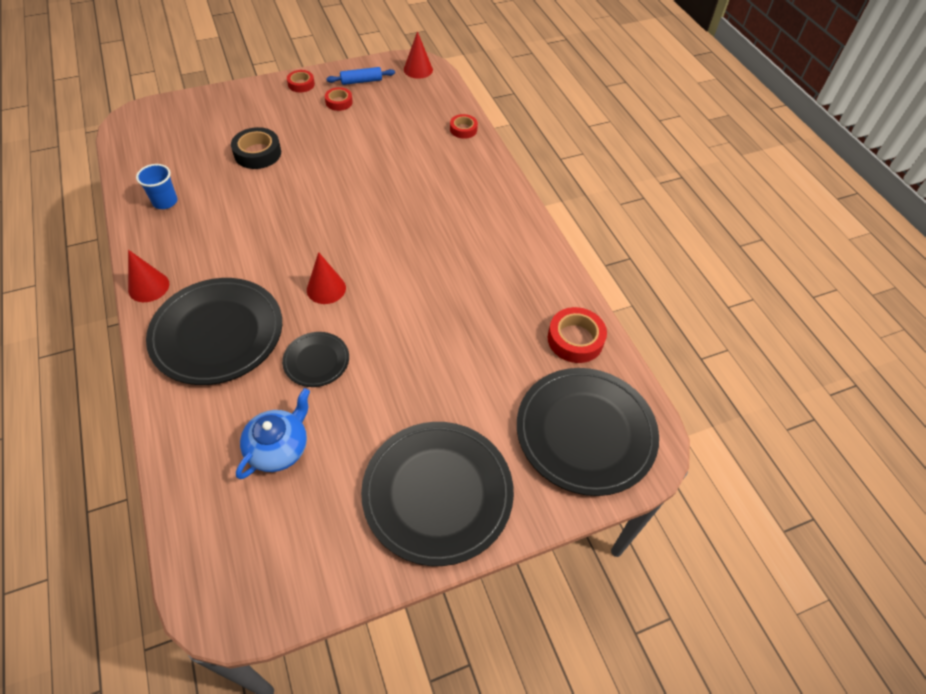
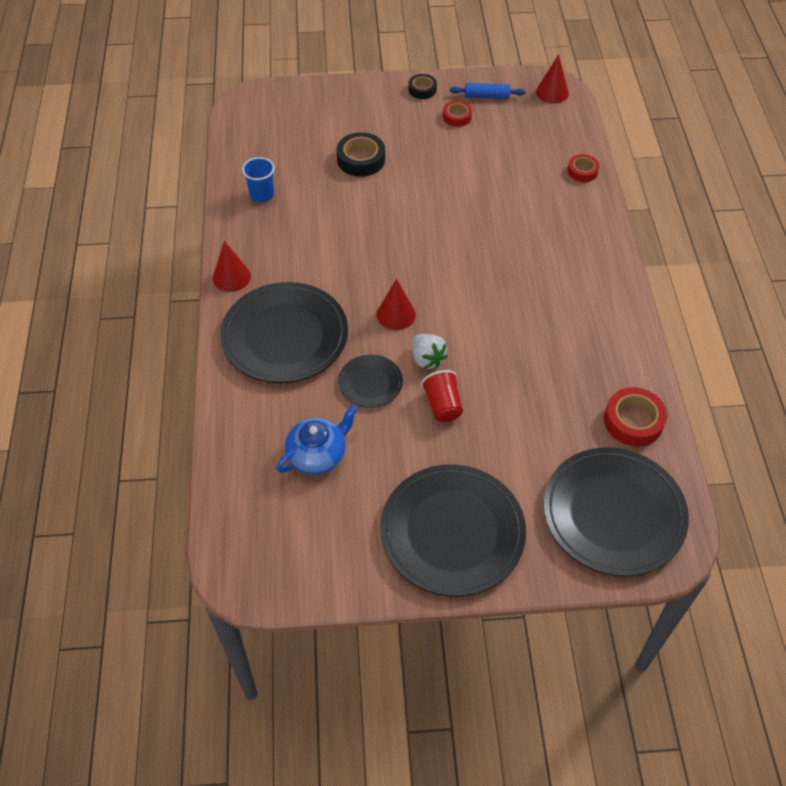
camera: 20 degrees right, 0 degrees up
red tape [287,70,315,93] -> black tape [408,74,437,99]
none -> white strawberry [412,334,448,369]
none -> red cup [421,370,463,422]

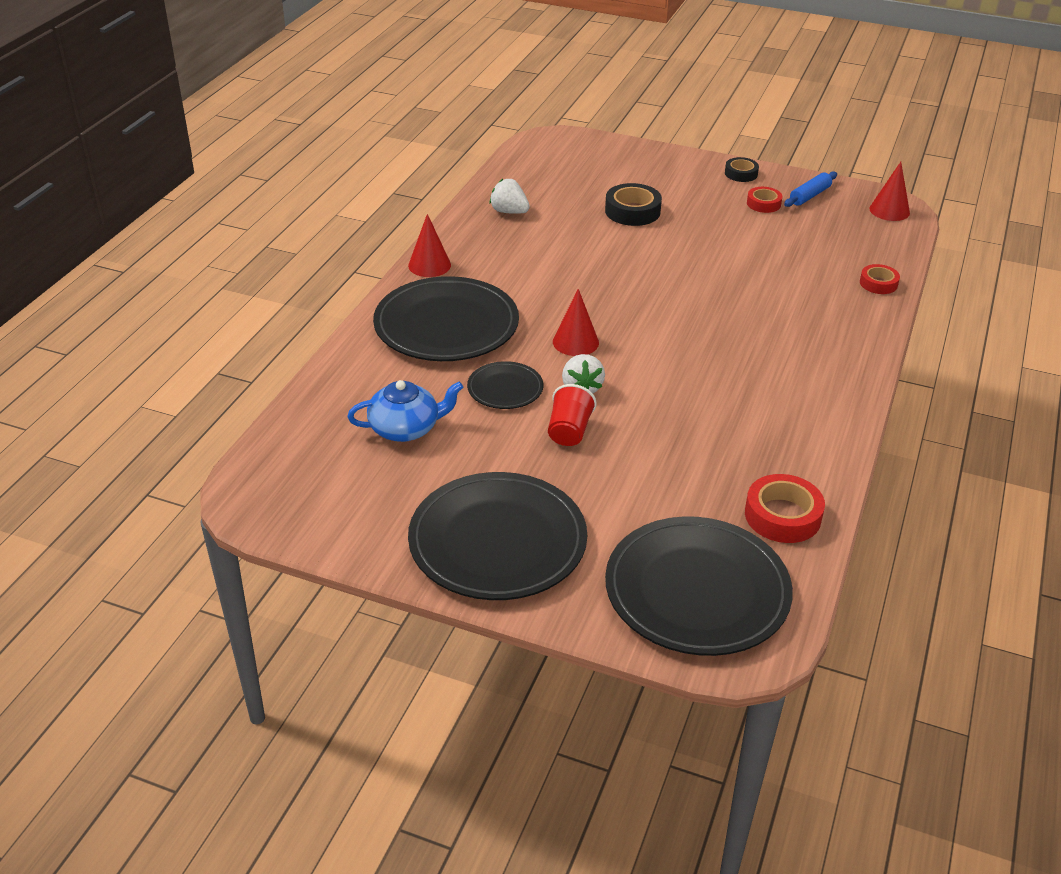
camera: 25 degrees right, 15 degrees down
blue cup [242,157,275,202] -> white strawberry [490,179,530,214]
blue rolling pin [450,83,525,99] -> blue rolling pin turned 75 degrees counterclockwise [784,172,837,207]

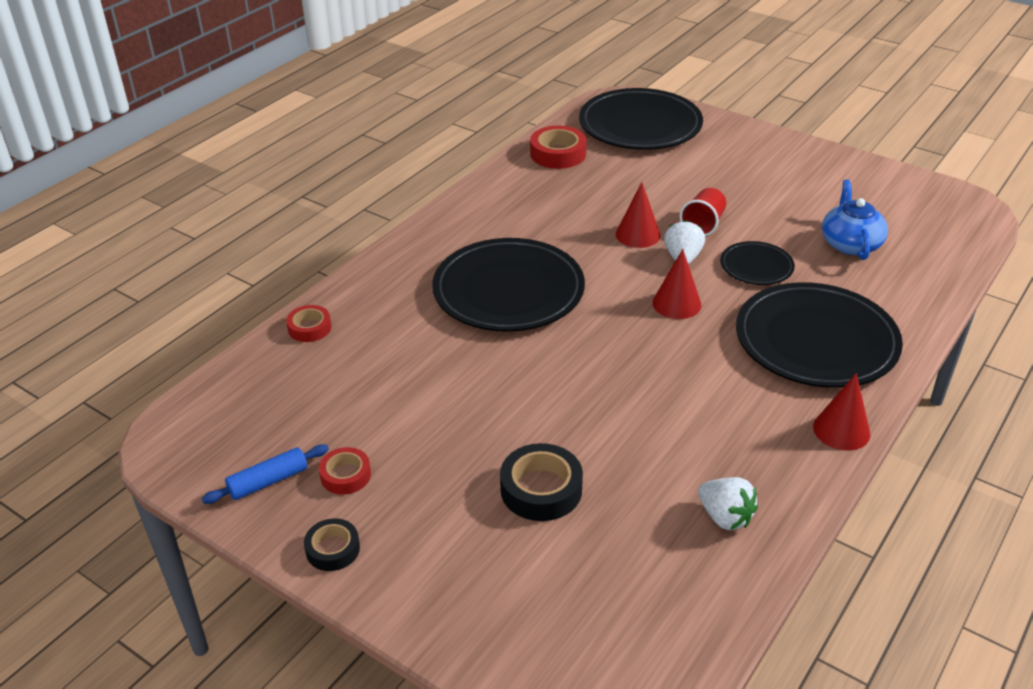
camera: 165 degrees left, 0 degrees up
blue teapot [347,380,464,442] -> blue teapot turned 90 degrees clockwise [822,180,888,260]
black plate [408,472,587,600] -> black plate moved to [432,238,585,332]
red cone [869,162,910,221] -> red cone moved to [616,182,661,248]

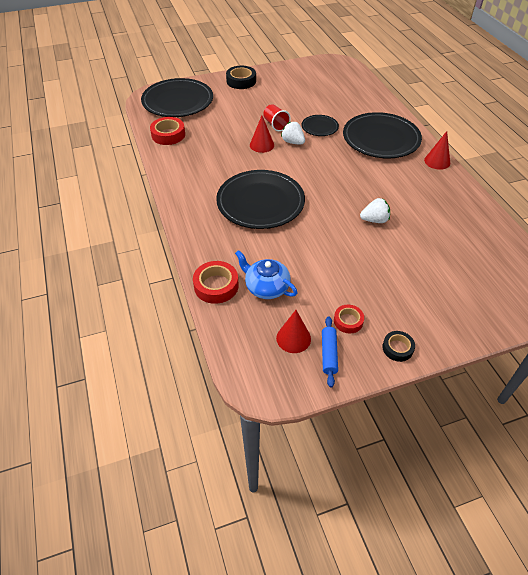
camera: 55 degrees left, 10 degrees up
red tape [286,305,331,342] -> red tape [193,261,239,304], size x1.60
black tape [500,443,583,521] -> black tape moved to [226,66,256,89]
red cone [652,249,702,319] -> red cone moved to [276,310,311,353]
white strawberry [698,477,758,530] -> white strawberry moved to [360,198,390,223]
blue teapot [822,180,888,260] -> blue teapot moved to [235,250,297,299]

